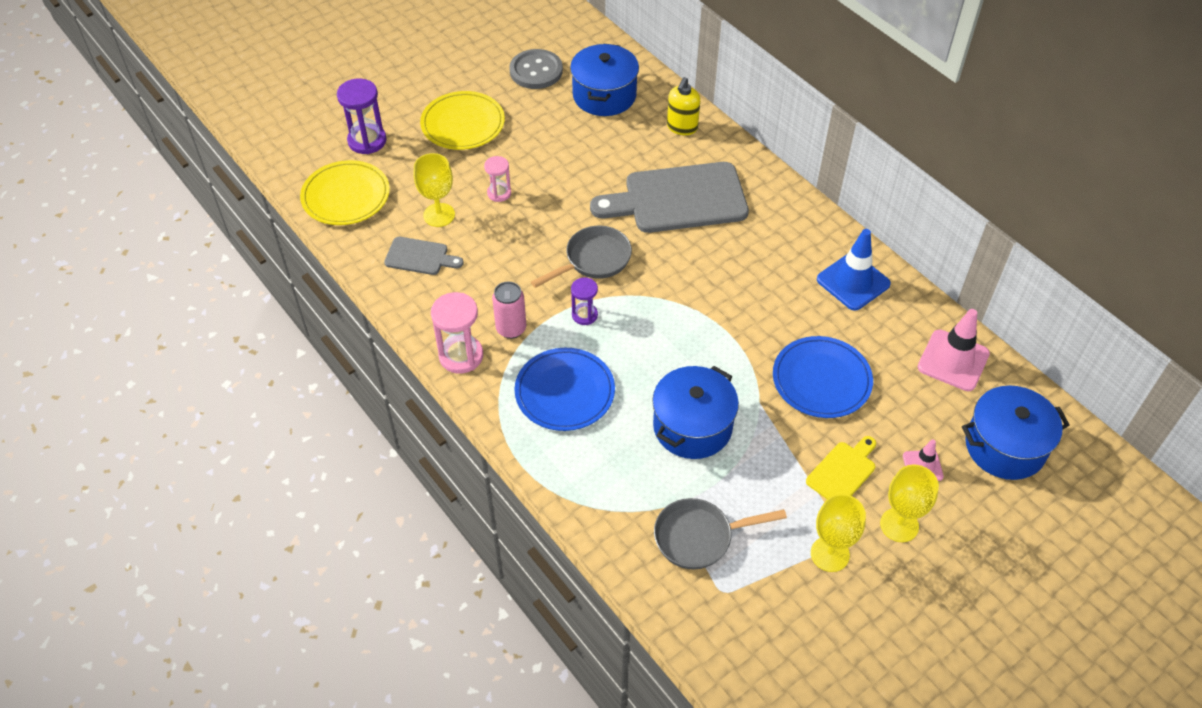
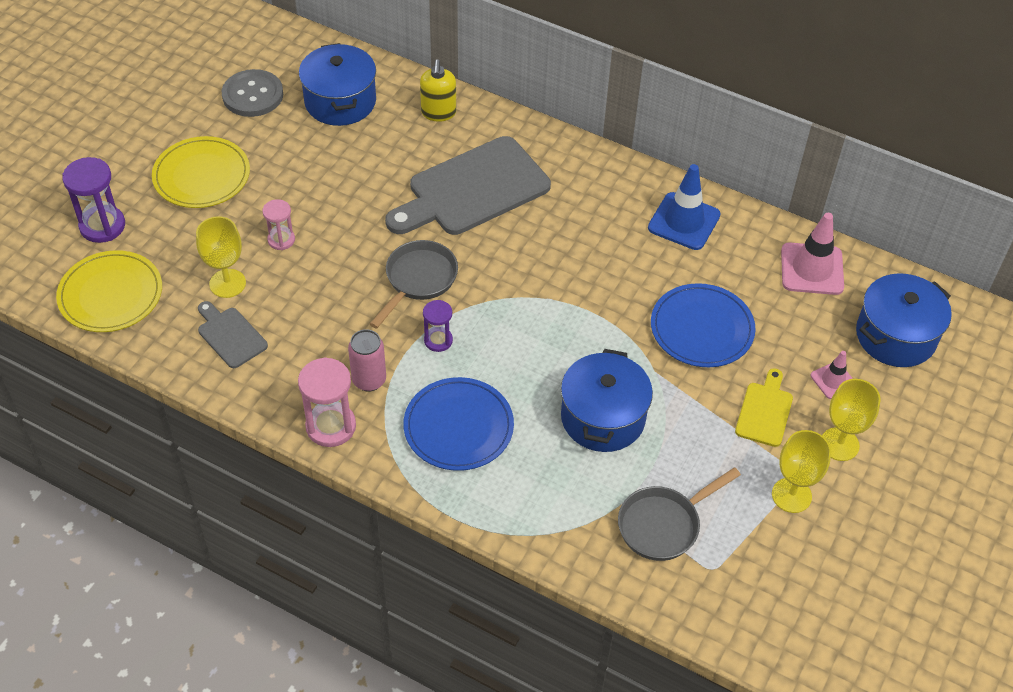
camera: 25 degrees left, 0 degrees up
grey cutting board [384,237,464,275] -> grey cutting board turned 120 degrees counterclockwise [198,301,268,368]

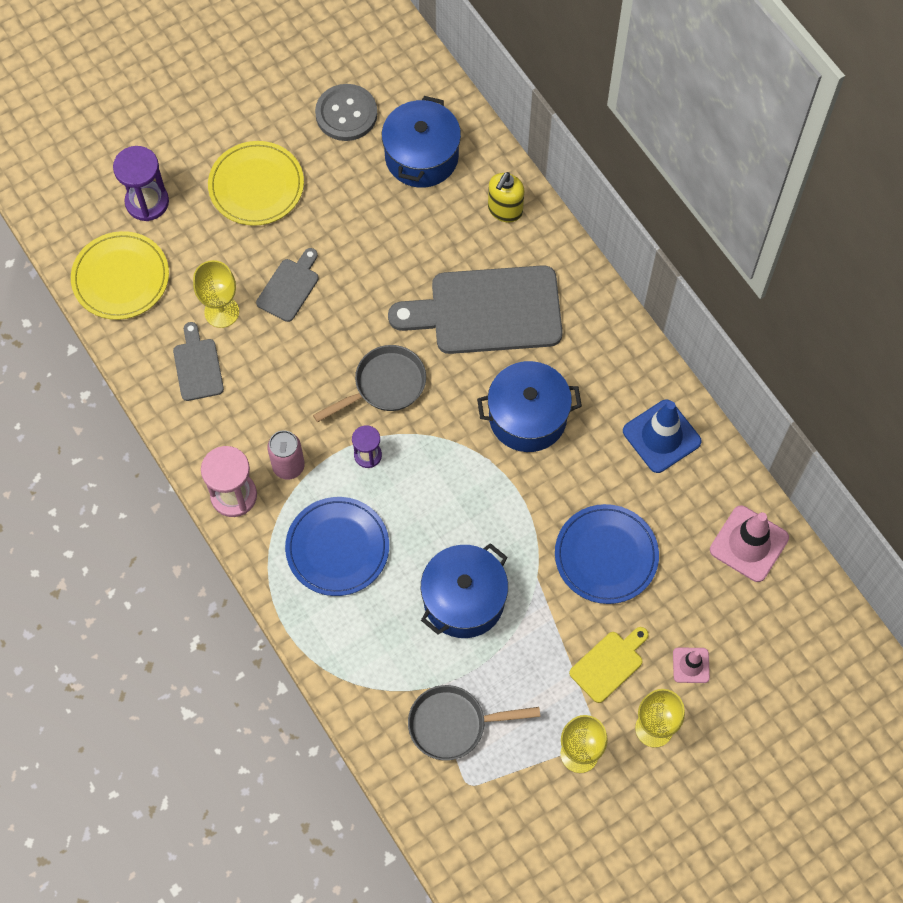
camera: 30 degrees right, 15 degrees up
pink hourglass [262,199,295,250] -> grey cutting board [256,248,319,322]
blue pot [856,273,952,367] -> blue pot moved to [477,361,582,452]

